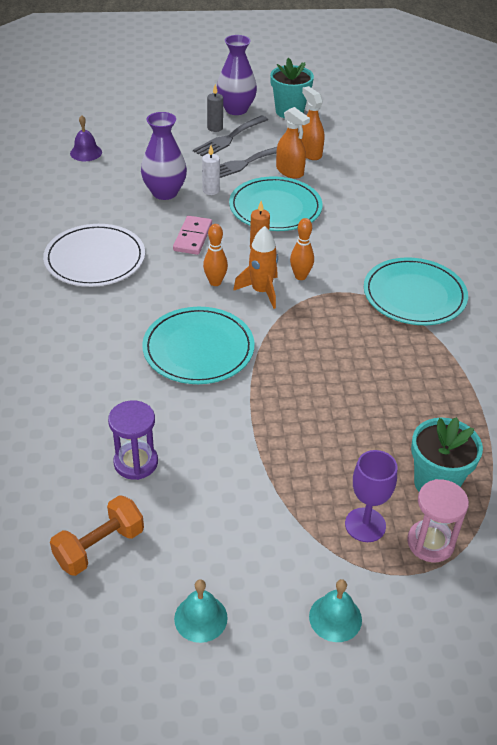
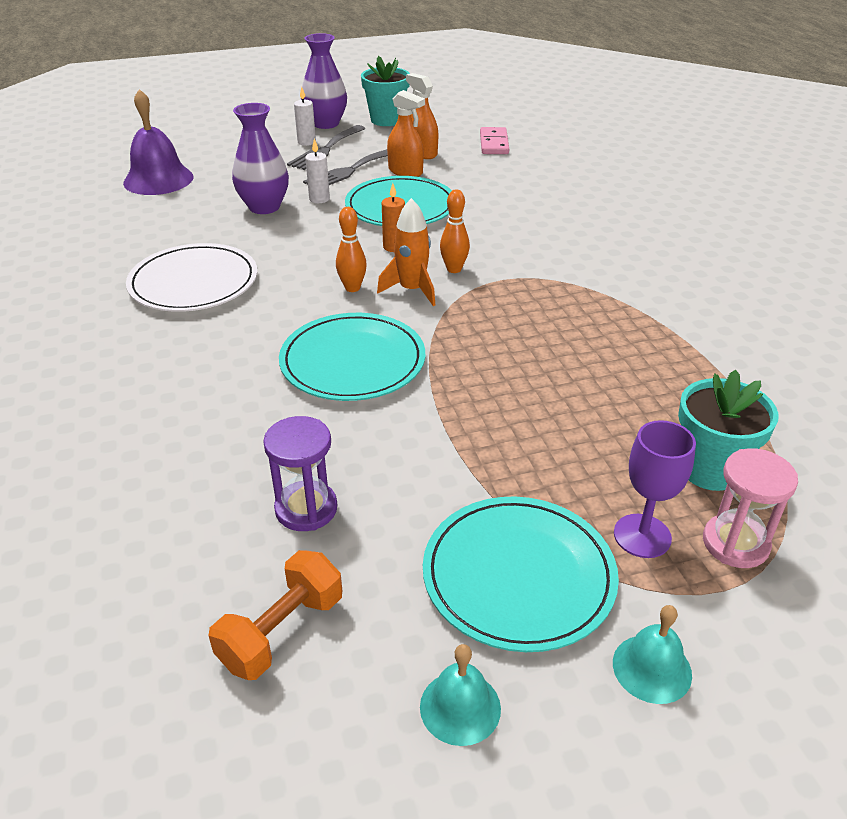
camera: 10 degrees left, 5 degrees down
purple bell [70,115,102,161] -> purple bell [123,89,193,195], size x1.78
pink domino [173,216,212,255] -> pink domino moved to [480,127,509,154]
grey candle [207,84,223,132] -> white candle [294,87,316,146]
turquoise plate [364,258,468,325] -> turquoise plate moved to [423,496,619,652]

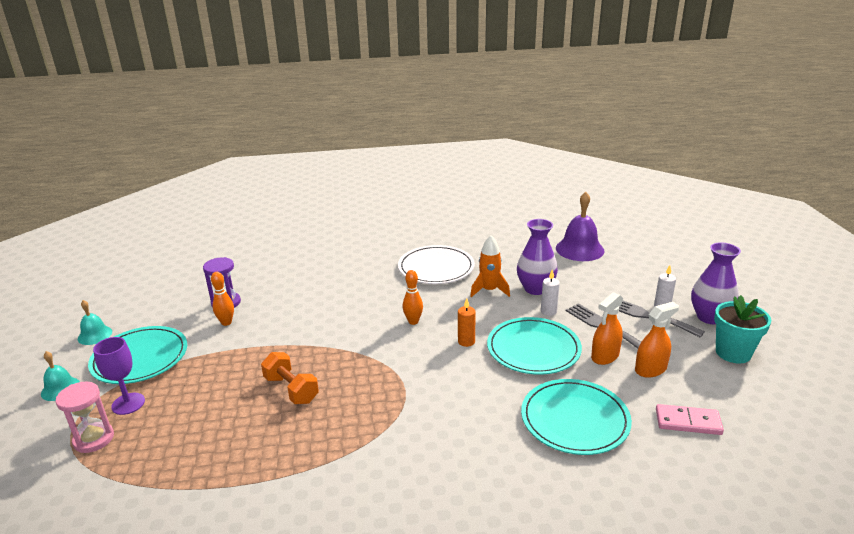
camera: 100 degrees right, 10 degrees down
orange dumbbell [208,550,342,680] -> orange dumbbell moved to [261,352,319,404]
turquoise plate [279,313,425,401] -> turquoise plate moved to [521,379,632,455]
orange rocket [377,198,435,306] -> orange rocket moved to [470,236,510,297]
orange bowling pin [440,189,470,273] -> orange bowling pin moved to [211,272,234,326]
turquoise flower pot [678,370,779,491] -> none

